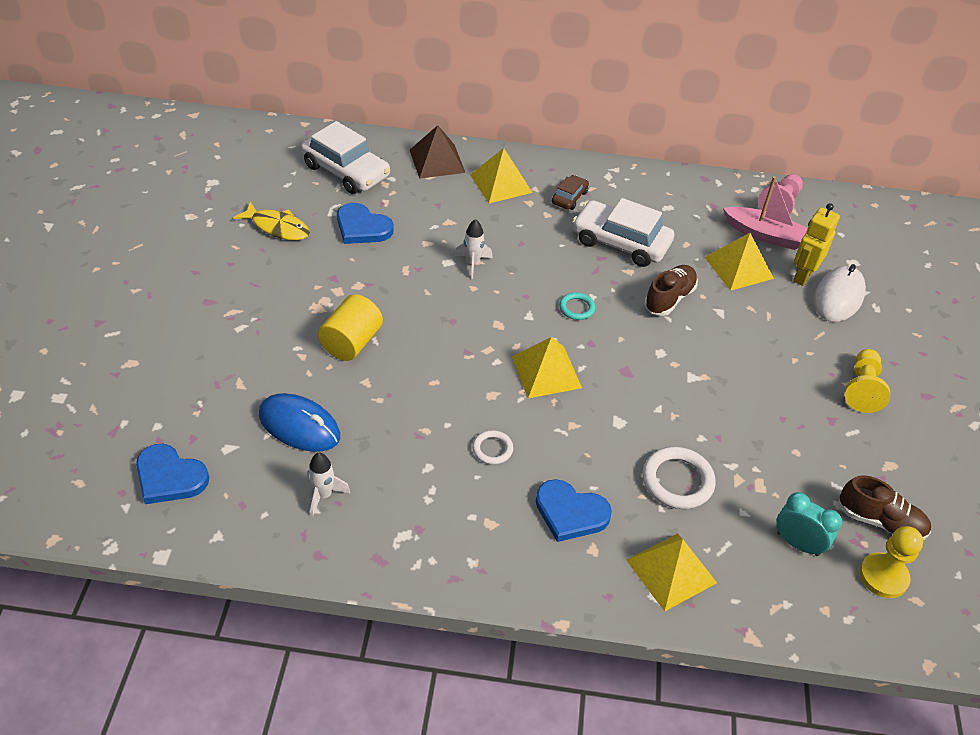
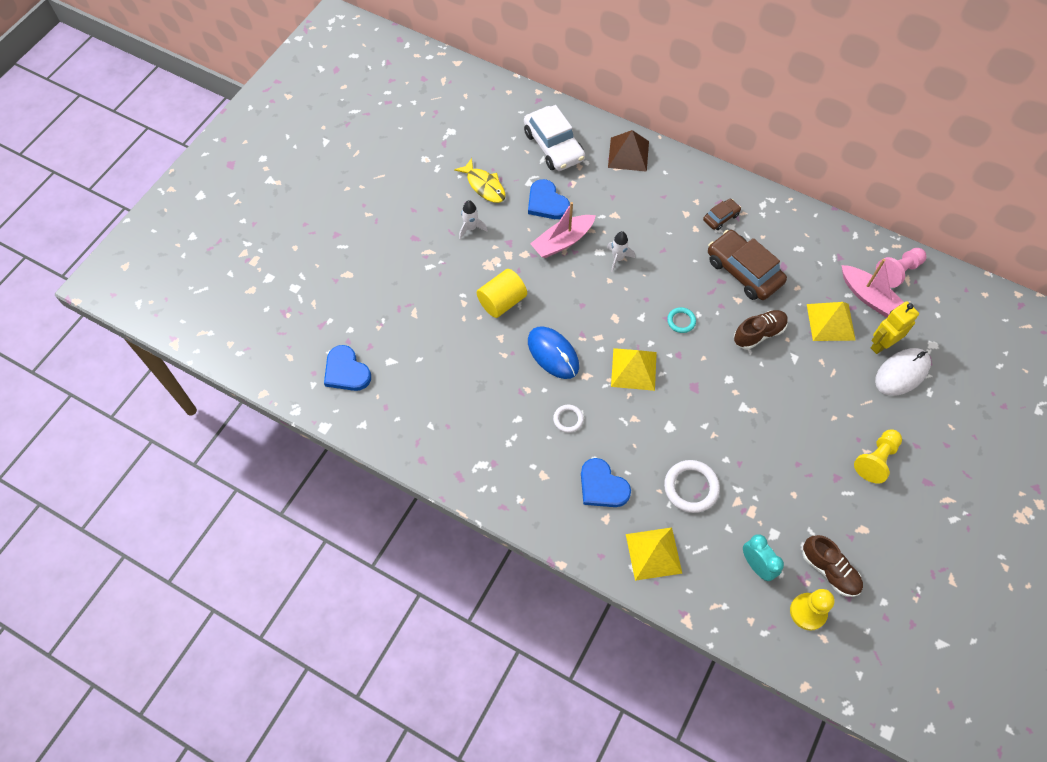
camera: 25 degrees right, 15 degrees up
blue mouse [259,393,340,452] -> blue mouse moved to [528,327,579,379]
white rocket [308,453,350,516] -> white rocket moved to [459,200,488,239]
yellow pyramid [470,148,533,203] -> none
white car [572,198,674,267] -> brown car [708,230,787,300]
none -> pink boat [530,202,596,258]

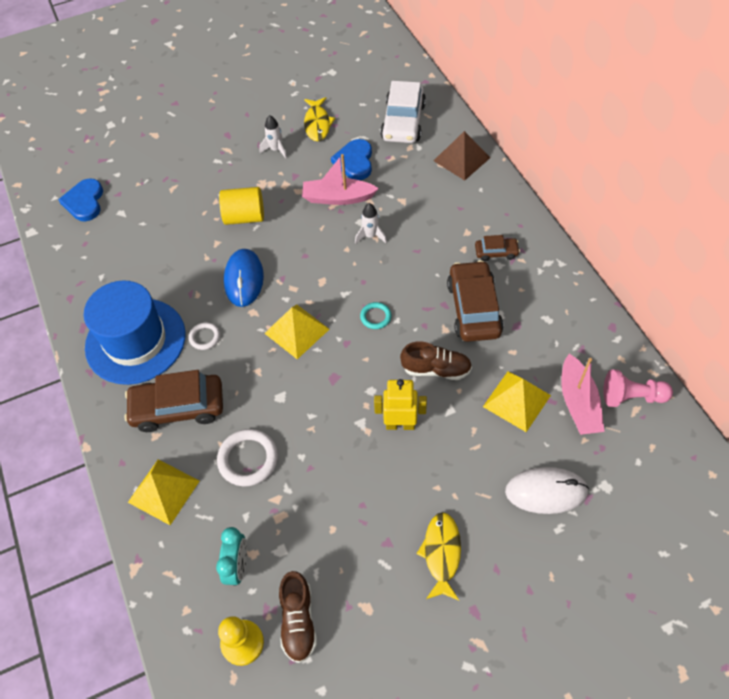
camera: 40 degrees right, 5 degrees down
blue heart [581,458,631,507] -> brown car [124,370,223,432]
yellow pawn [854,429,902,484] -> yellow fish [417,512,461,600]
yellow robot [871,301,919,354] -> yellow robot moved to [374,379,427,430]
none -> blue hat [84,280,186,385]

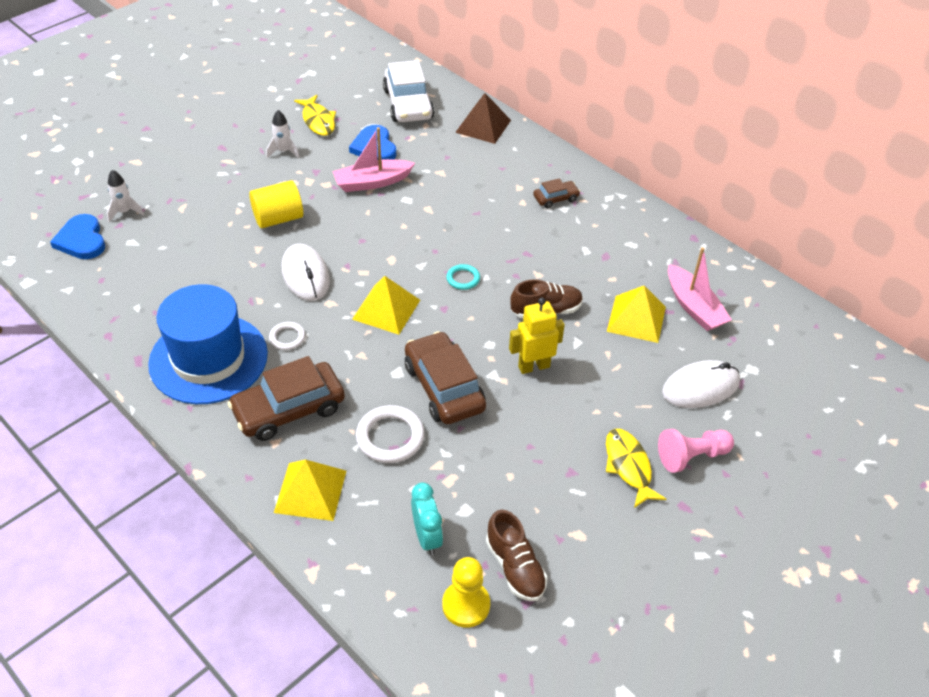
camera: 25 degrees left, 10 degrees down
blue mouse [224,249,264,307] -> white mouse [282,244,330,301]
white rocket [355,203,387,244] -> white rocket moved to [107,170,144,222]
brown car [447,260,504,342] -> brown car moved to [405,331,486,424]
pink pawn [603,369,673,407] -> pink pawn moved to [658,429,734,473]

